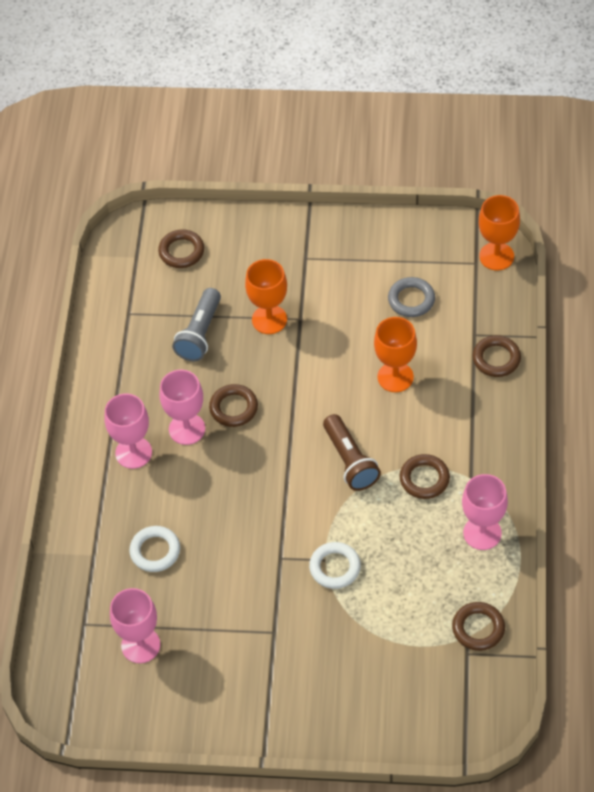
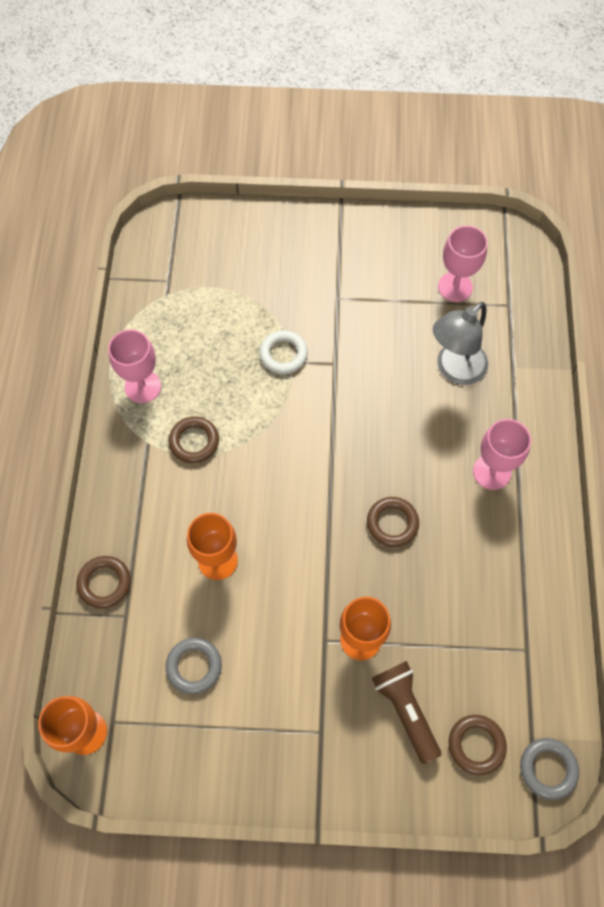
camera: 175 degrees right, 10 degrees up
white ring [129,526,180,572] -> grey lamp [433,302,488,385]
pink goblet [160,370,205,445] -> none
grey flashlight [172,288,221,361] -> none
brown flashlight [323,414,381,491] -> brown flashlight moved to [372,661,441,764]
brown ring [452,602,505,651] -> none
none -> grey ring [520,738,579,800]

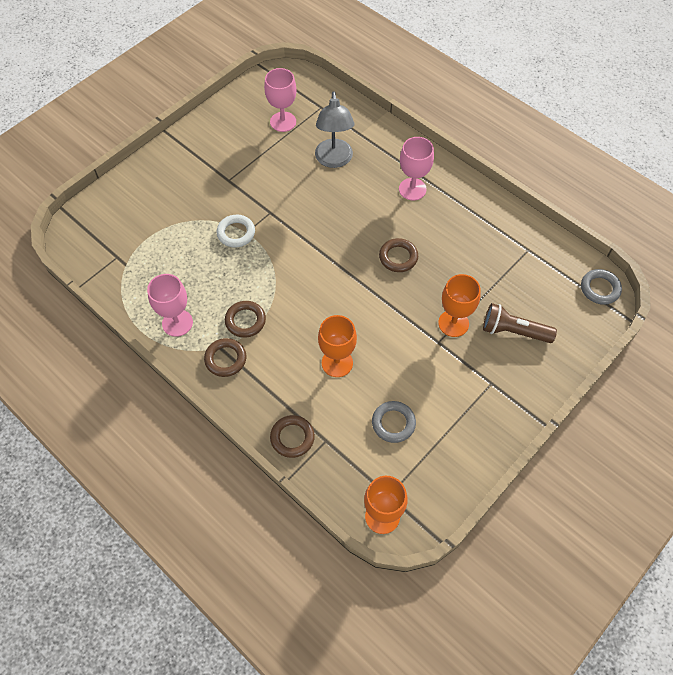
camera: 50 degrees left, 5 degrees down
brown ring [449,715,507,775] -> brown ring moved to [204,338,246,377]

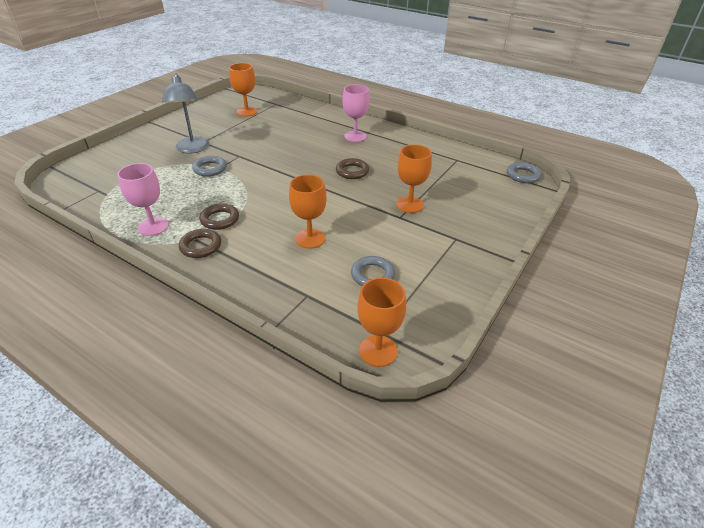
camera: 10 degrees left, 20 degrees down
white ring [217,215,255,248] -> grey ring [192,156,227,177]
pink goblet [264,68,297,132] -> orange goblet [229,63,258,117]
brown ring [270,415,315,458] -> none
grey lamp [315,91,354,168] -> grey lamp moved to [162,74,209,154]
brown flashlight [483,303,557,343] -> none

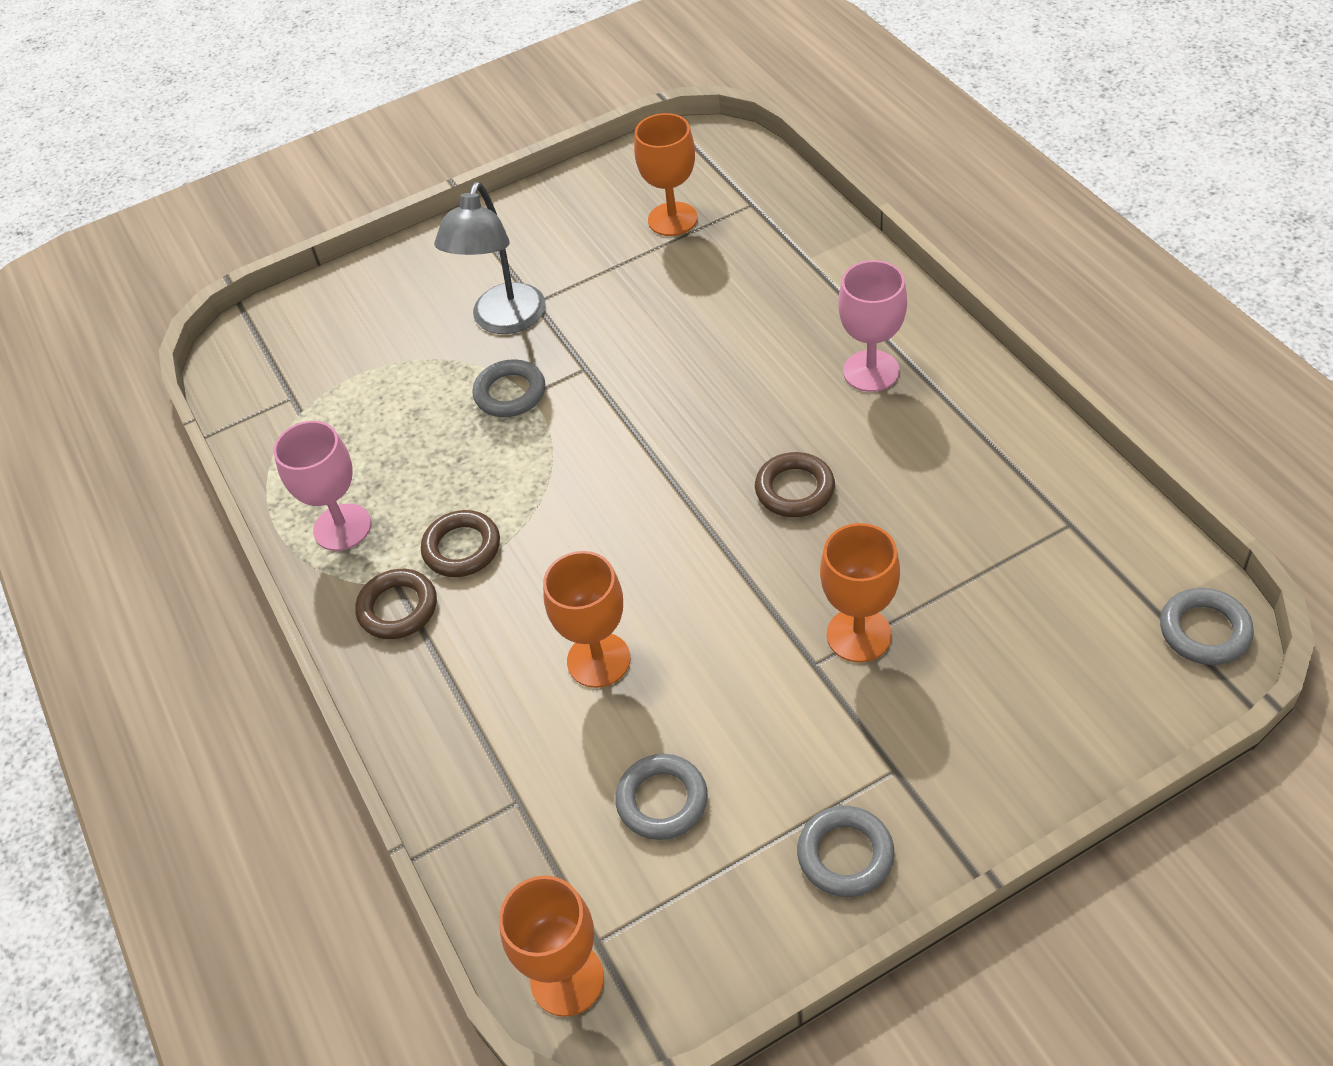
camera: 35 degrees right, 10 degrees up
none -> grey ring [797,806,894,897]

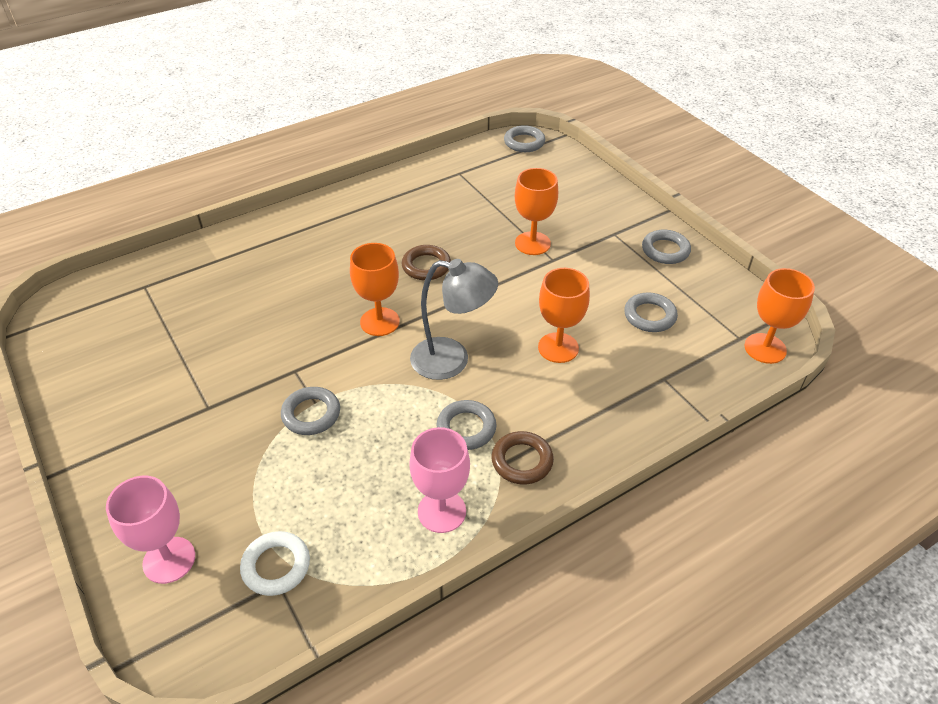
camera: 100 degrees left, 5 degrees down
brown ring [421,510,500,577] -> grey ring [436,400,497,450]
grey lamp [434,182,546,334] -> grey lamp moved to [410,259,498,380]
orange goblet [634,113,698,236] -> orange goblet moved to [350,243,400,336]
pink goblet [838,260,907,392] -> pink goblet moved to [106,476,195,584]
none -> white ring [240,531,310,596]

